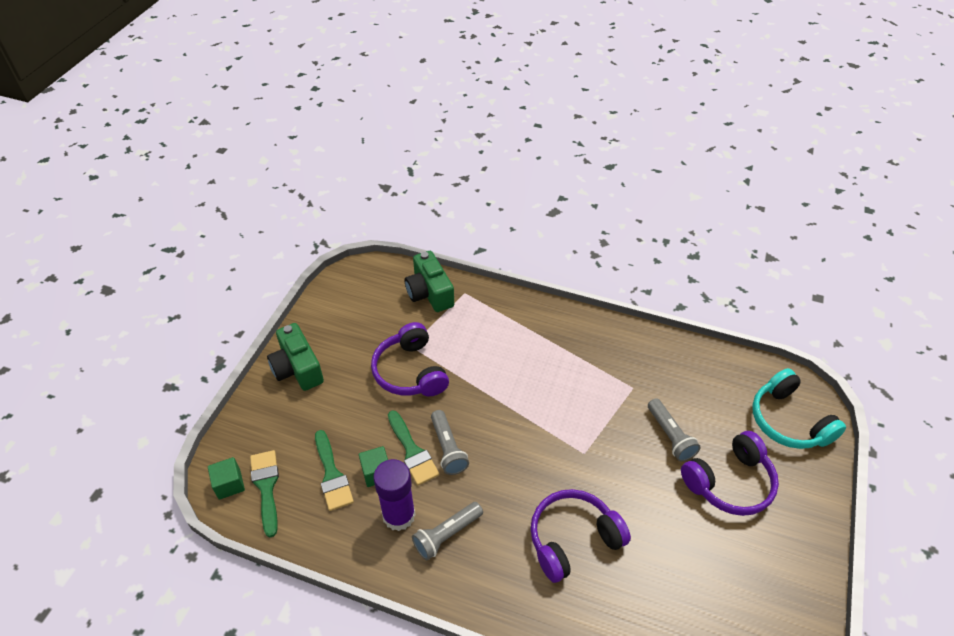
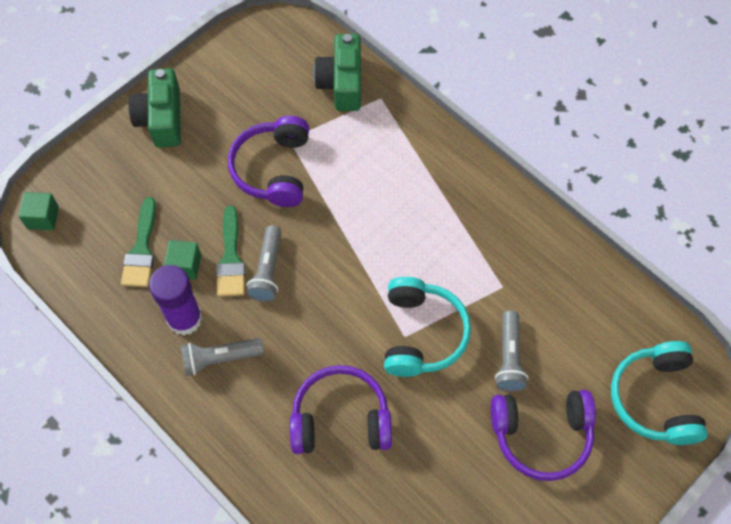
camera: 25 degrees right, 15 degrees up
green brush [250,450,279,537] -> none
none -> turquoise headphones [384,277,471,377]

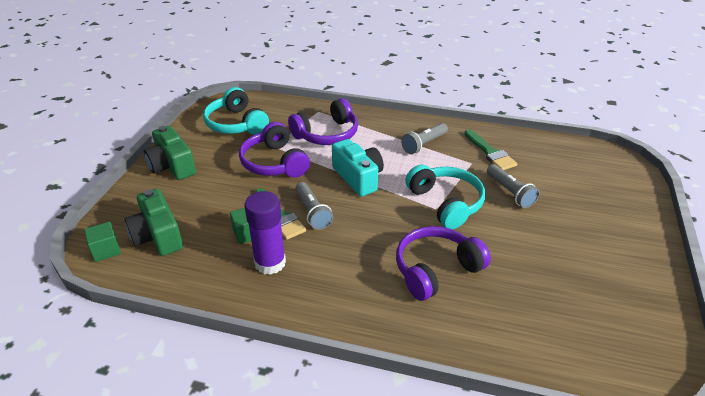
camera: 30 degrees left, 25 degrees down
green brush [121,197,156,287] -> green brush moved to [464,129,518,170]
grey flashlight [181,338,264,376] -> grey flashlight moved to [401,123,448,154]
green camera [314,34,361,111] -> green camera moved to [124,189,183,256]
purple headphones [491,390,596,481] -> purple headphones moved to [288,98,358,145]
turquoise headphones [611,341,708,445] -> turquoise headphones moved to [203,87,269,135]
none -> turquoise camera [332,139,384,196]

